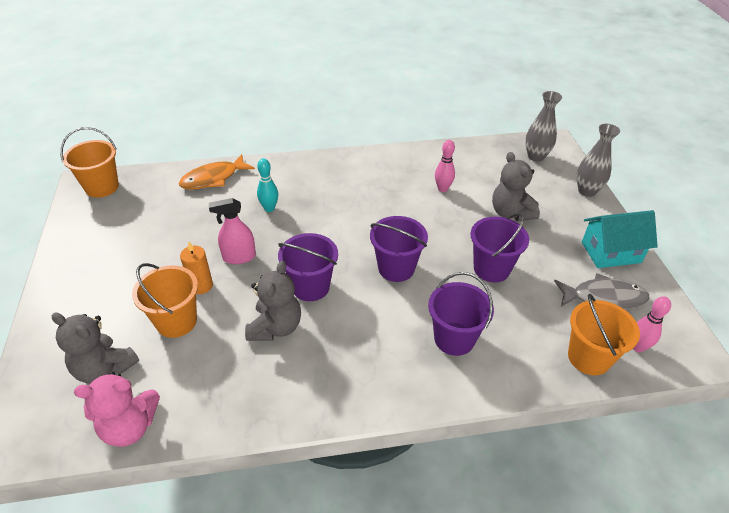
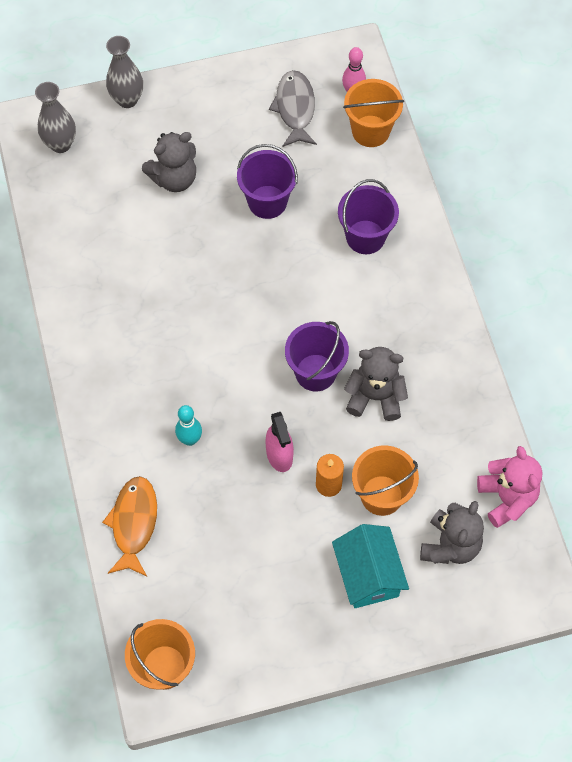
camera: 95 degrees left, 20 degrees up
orange fish [179,154,255,190] -> orange fish turned 135 degrees counterclockwise [102,476,157,576]
purple bucket [370,216,428,282] -> none
pink bowling pin [435,140,455,192] -> none
turquoise house [582,210,658,268] -> turquoise house moved to [332,524,409,608]

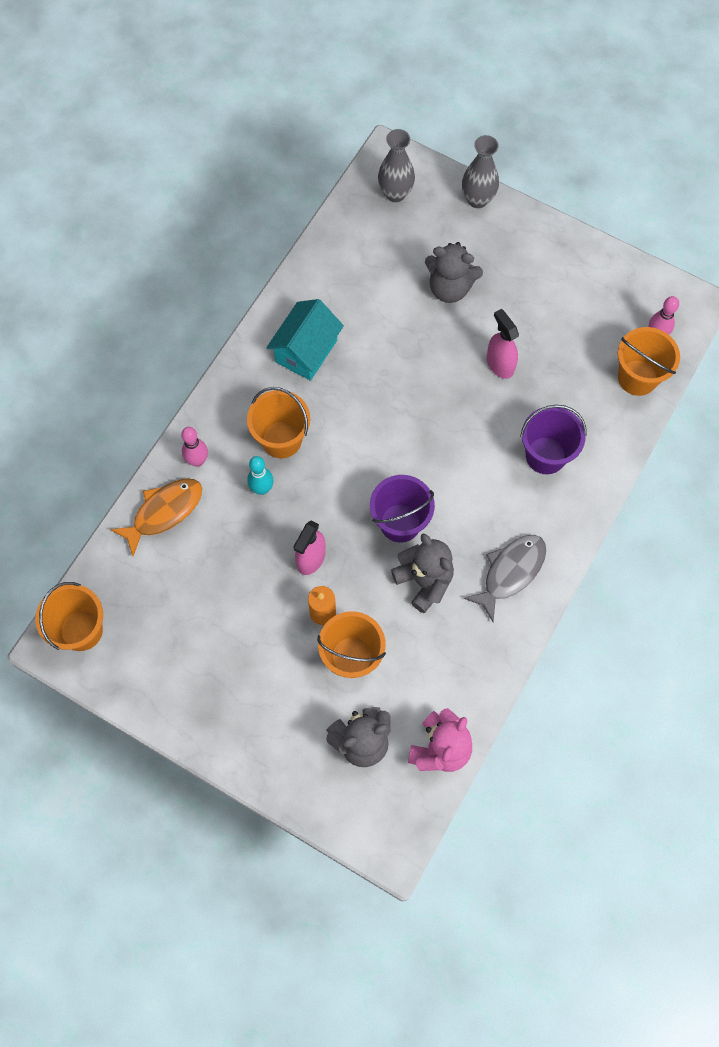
camera: 45 degrees right, 5 degrees up
purple bucket [237,144,298,219] -> pink spray bottle [487,309,519,379]
grey fish [269,70,317,147] -> grey fish moved to [464,535,546,622]
turquoise house [332,524,409,608] -> turquoise house moved to [266,299,344,381]
none -> pink bowling pin [181,427,208,467]
none -> orange bucket [247,387,310,458]

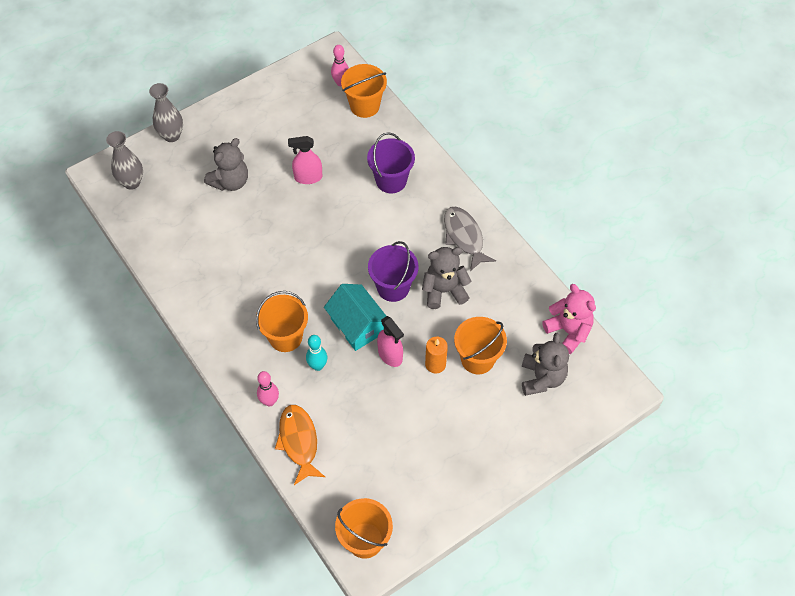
camera: 65 degrees left, 10 degrees down
turquoise house [266,299,344,381] -> turquoise house moved to [324,284,386,351]

